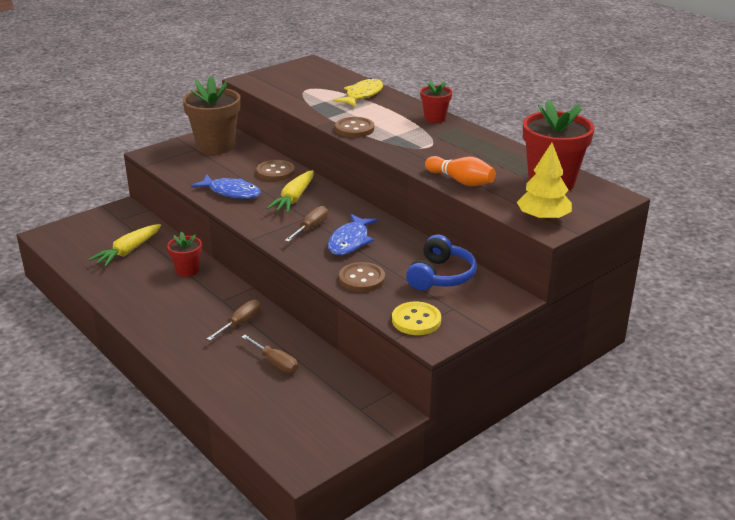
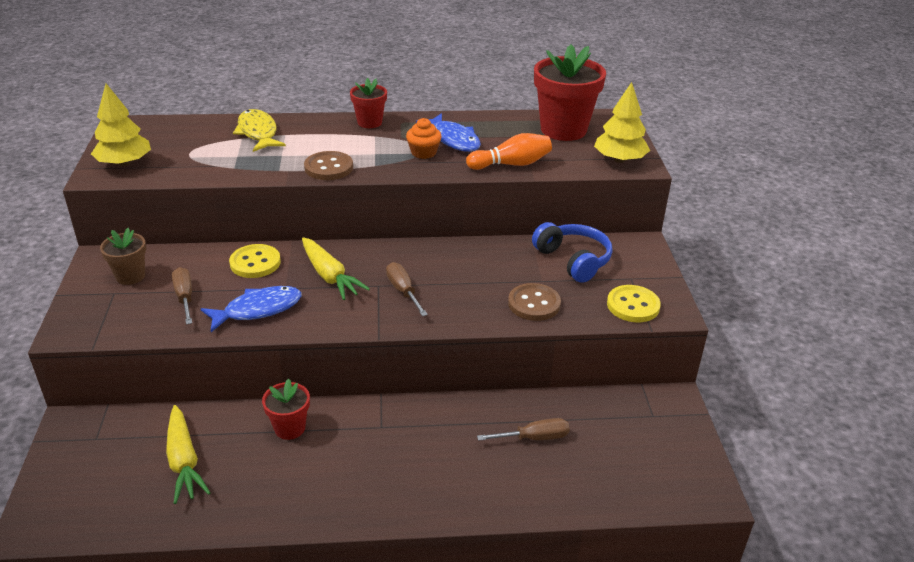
camera: 55 degrees left, 5 degrees up
brown flower pot [182,76,241,155] -> brown flower pot [100,228,146,285], size x0.53
brown screwdriver [207,300,261,341] -> brown screwdriver moved to [172,267,192,325]
brown button [256,160,295,181] -> yellow button [229,244,281,278]
blue fish [328,214,378,255] -> blue fish moved to [416,113,481,152]
none -> yellow tree [91,84,151,166]
none -> orange cupcake [406,118,442,159]

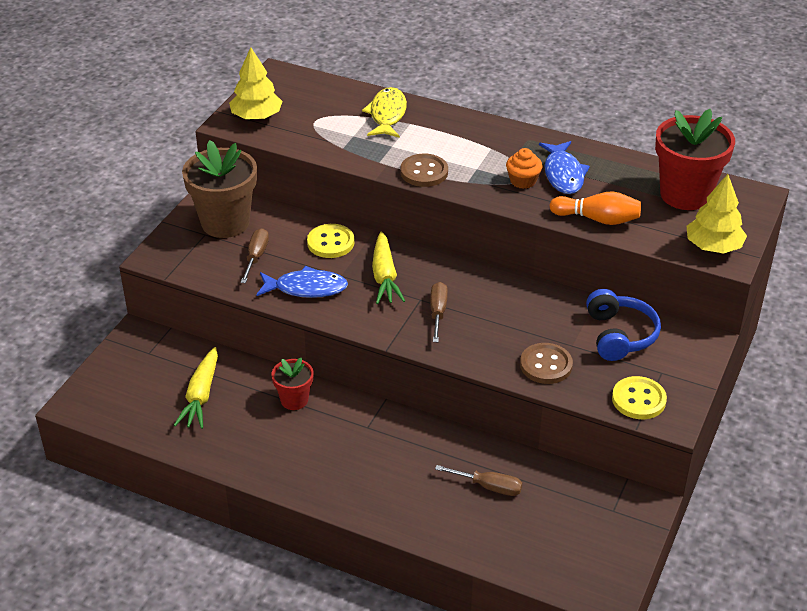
camera: 30 degrees right, 5 degrees up
brown flower pot [100,228,146,285] -> brown flower pot [182,140,257,238], size x1.88
red flower pot [350,78,387,128] -> none

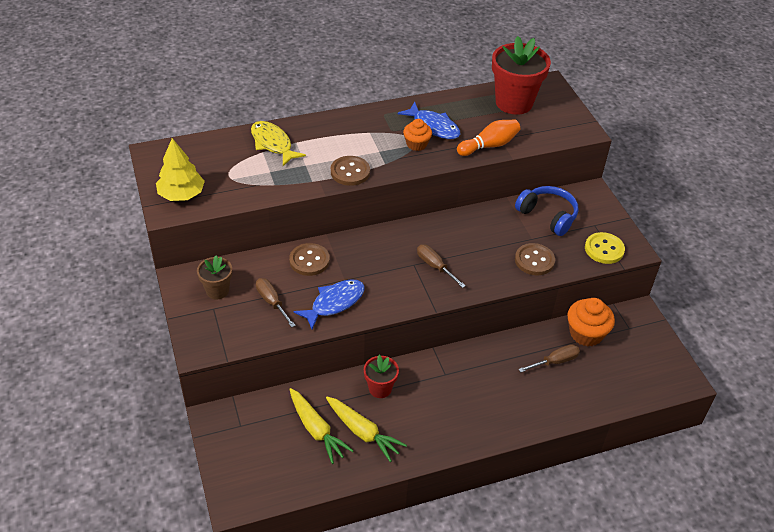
camera: 45 degrees left, 5 degrees up
brown flower pot [182,140,257,238] -> brown flower pot [197,255,232,299], size x0.53
yellow button [307,224,355,258] -> brown button [289,243,330,276]
yellow carrot [372,231,405,304] -> yellow carrot moved to [326,396,407,462]
yellow tree [687,174,747,253] -> none
none -> orange cupcake [567,298,615,346]

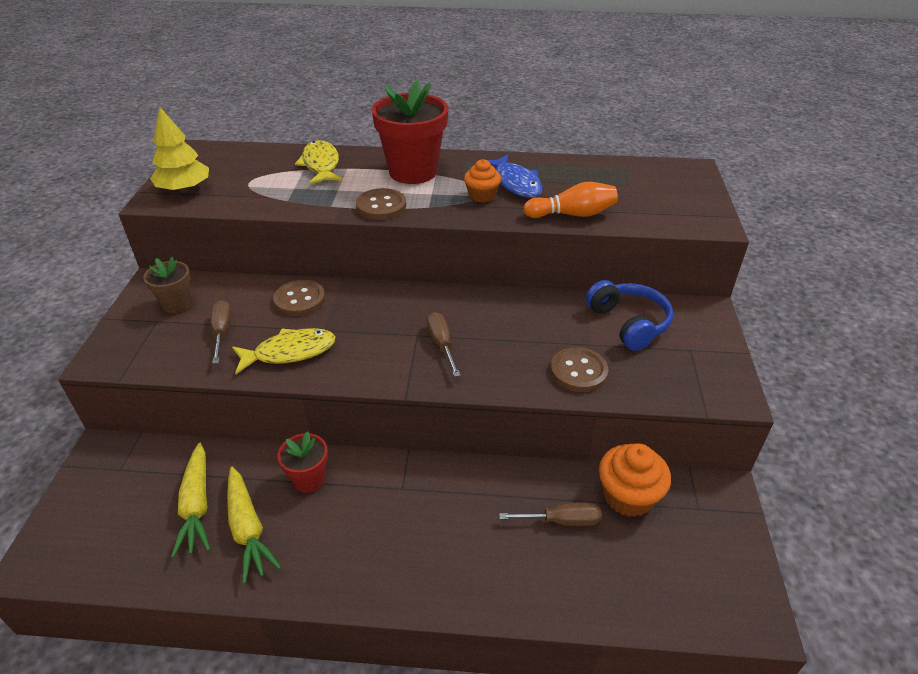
camera: 25 degrees right, 5 degrees down
blue fish [293,279,365,330] -> yellow fish [232,328,336,374]
red flower pot [492,36,551,115] -> red flower pot moved to [371,80,448,184]
yellow button [585,232,625,264] -> none

